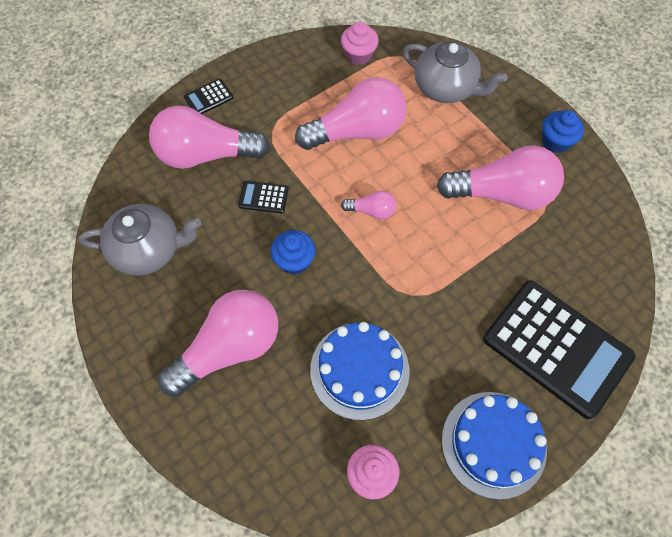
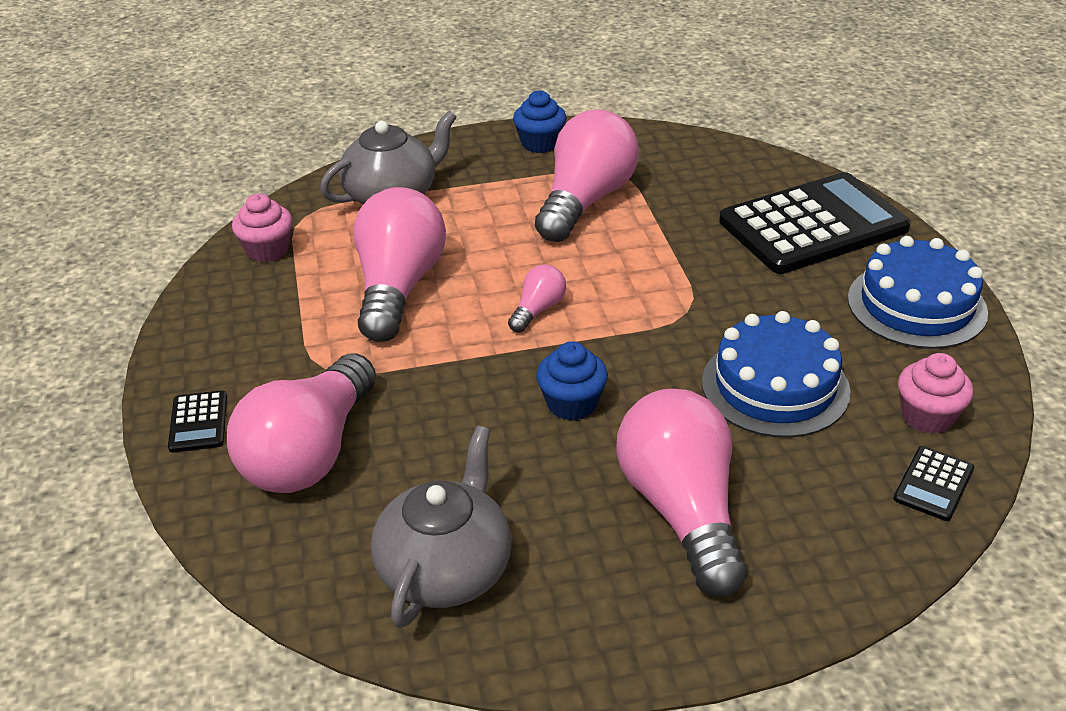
camera: 65 degrees left, 25 degrees down
black calculator [238,181,289,213] -> black calculator moved to [893,446,974,521]

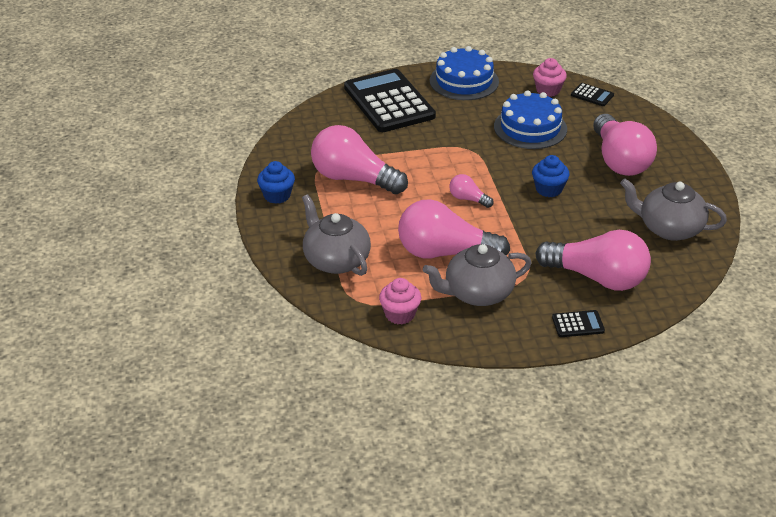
camera: 90 degrees left, 0 degrees up
pink light bulb [616,389,747,597] -> pink light bulb turned 90 degrees counterclockwise [593,114,657,176]
none -> grey teapot [423,244,532,306]

